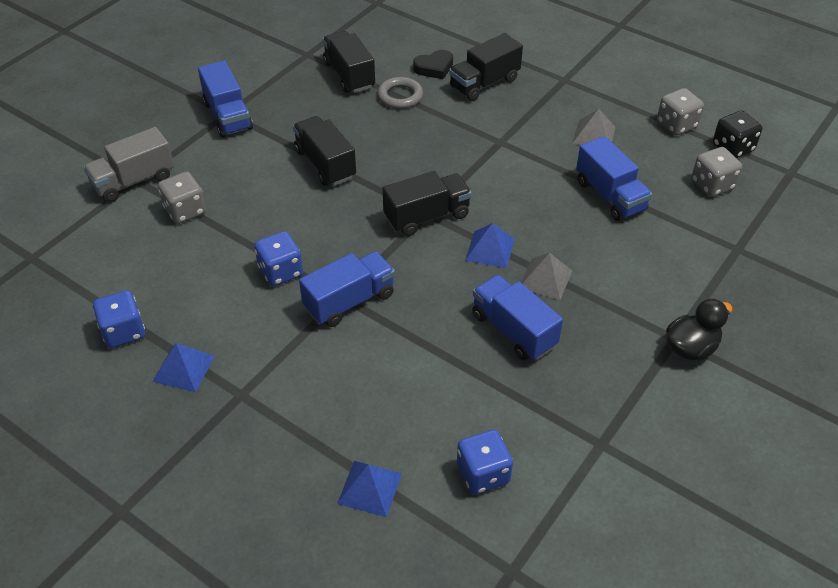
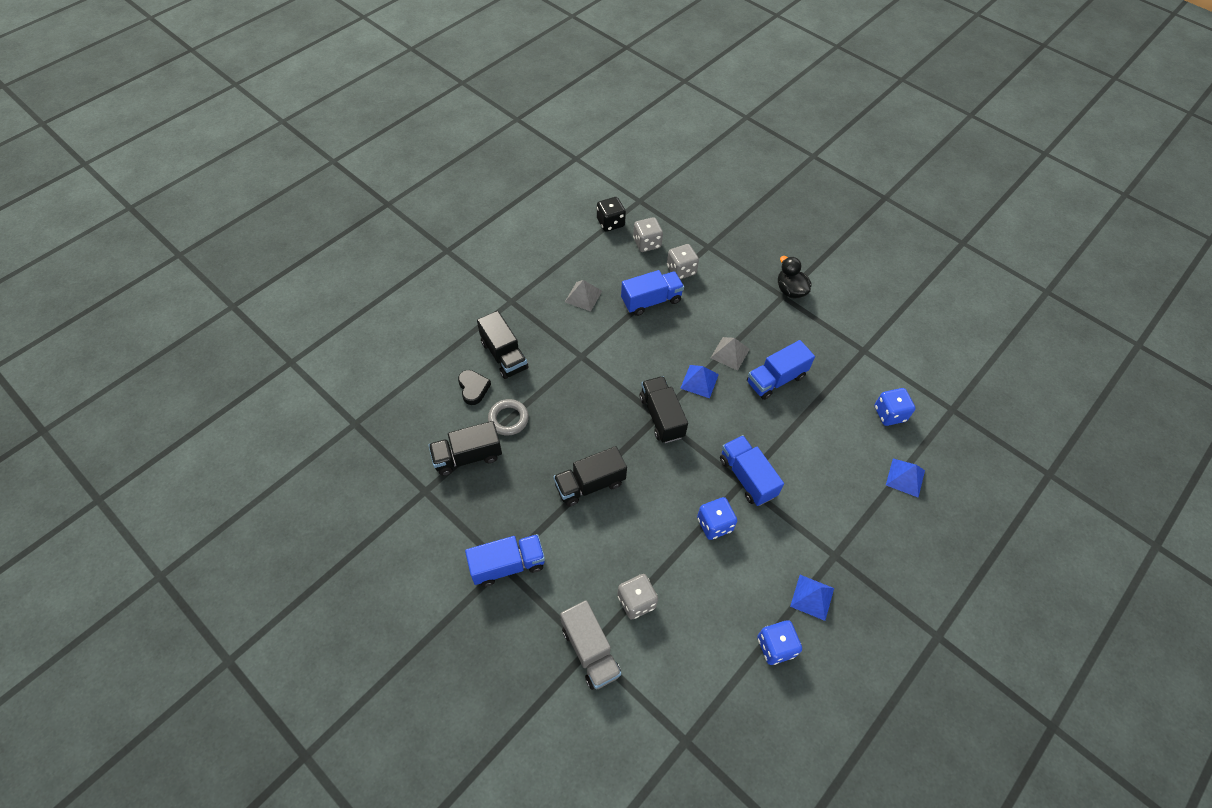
camera: 85 degrees left, 10 degrees up
grey dice [657,88,704,136] -> grey dice moved to [667,244,699,279]

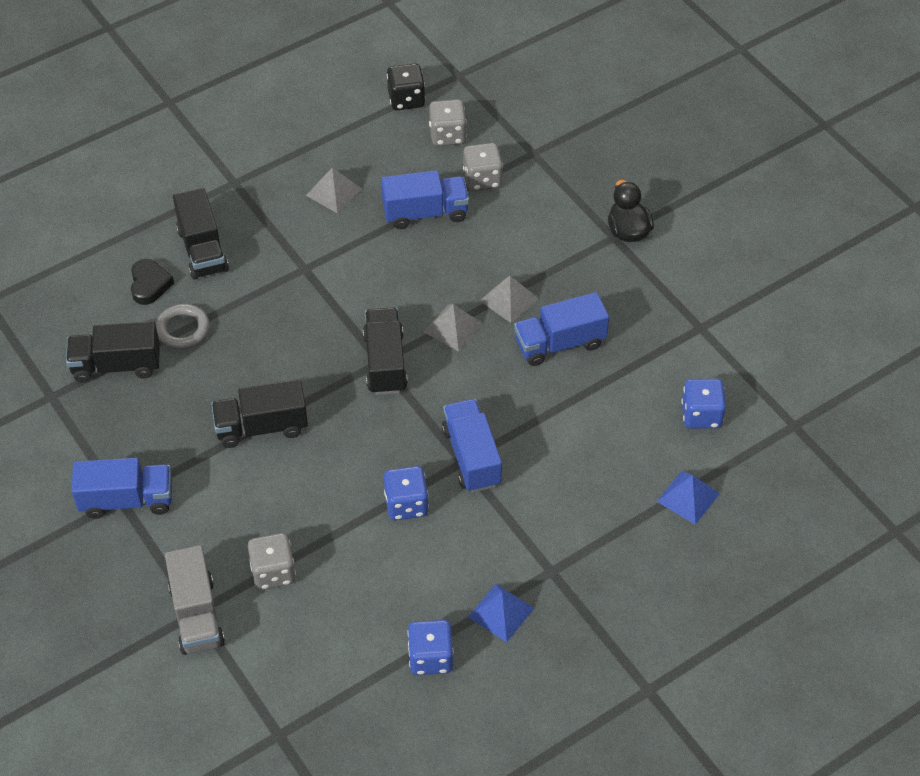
camera: 15 degrees right, 5 degrees down
blue pyramid [680,365,719,398] -> grey pyramid [424,304,483,351]

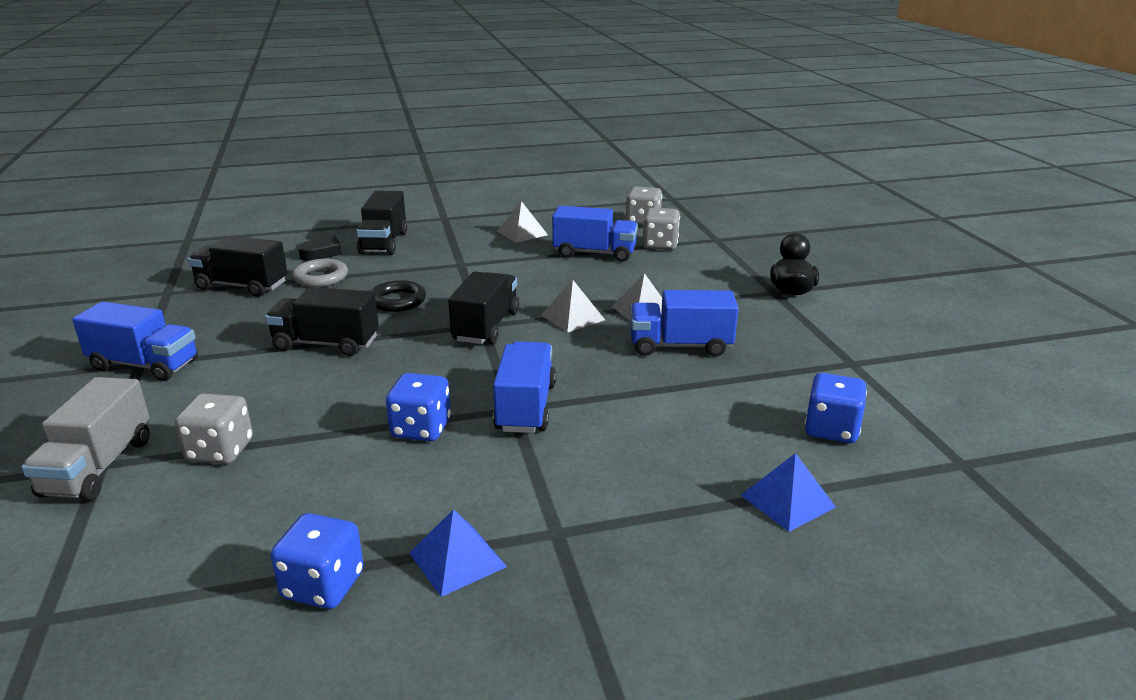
camera: 20 degrees right, 25 degrees down
black dice [387,64,425,110] -> none
none -> black ring [371,280,426,312]

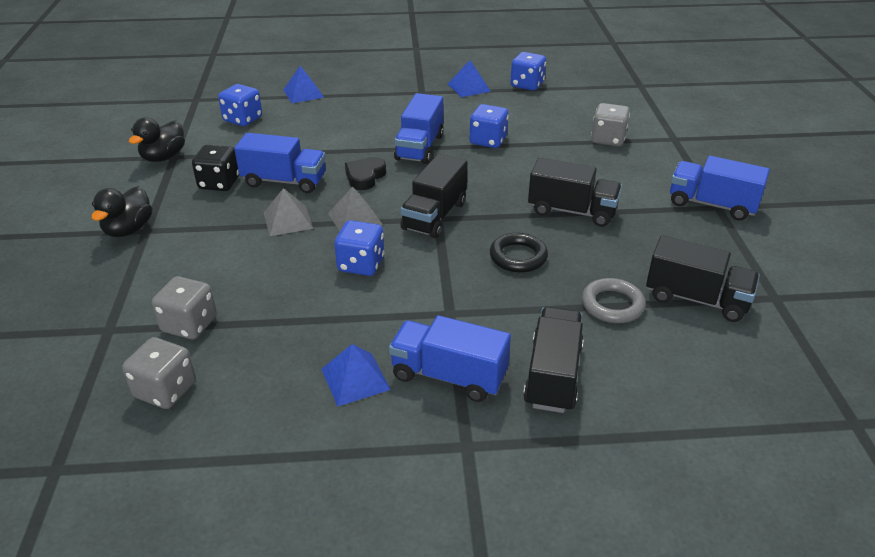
camera: 170 degrees left, 10 degrees up
grey truck [21,377,150,501] -> none
black heart [298,233,342,261] -> black heart moved to [345,157,386,190]
grey pyramid [497,201,548,243] -> blue pyramid [321,344,391,406]
blue truck [552,206,638,262] -> blue truck moved to [389,315,511,402]
none -> black duck [129,118,185,162]
none -> black dice [192,145,239,191]
none -> blue dice [334,220,384,276]

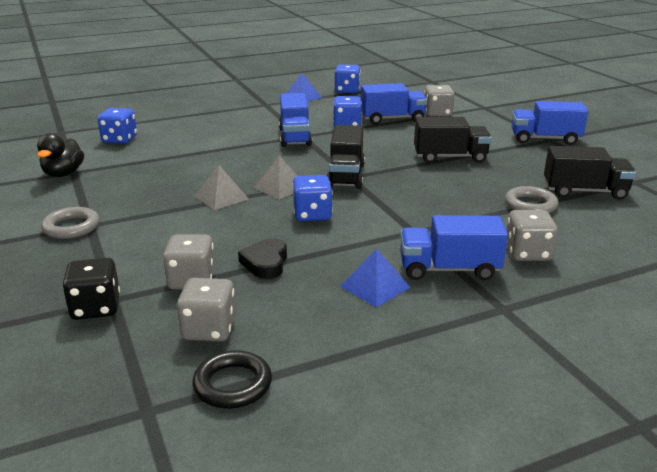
camera: 20 degrees left, 10 degrees down
black duck [91,186,152,237] -> grey ring [41,207,100,239]
black dice [192,145,239,191] -> black dice moved to [62,258,120,320]
blue truck [234,133,326,193] -> blue truck moved to [361,83,427,124]
blue pyramid [283,66,324,103] -> none
black heart [345,157,386,190] -> black heart moved to [238,238,287,279]
black ring [490,233,548,273] -> black ring moved to [192,351,272,409]
black truck [523,307,584,413] -> grey dice [507,210,557,261]

